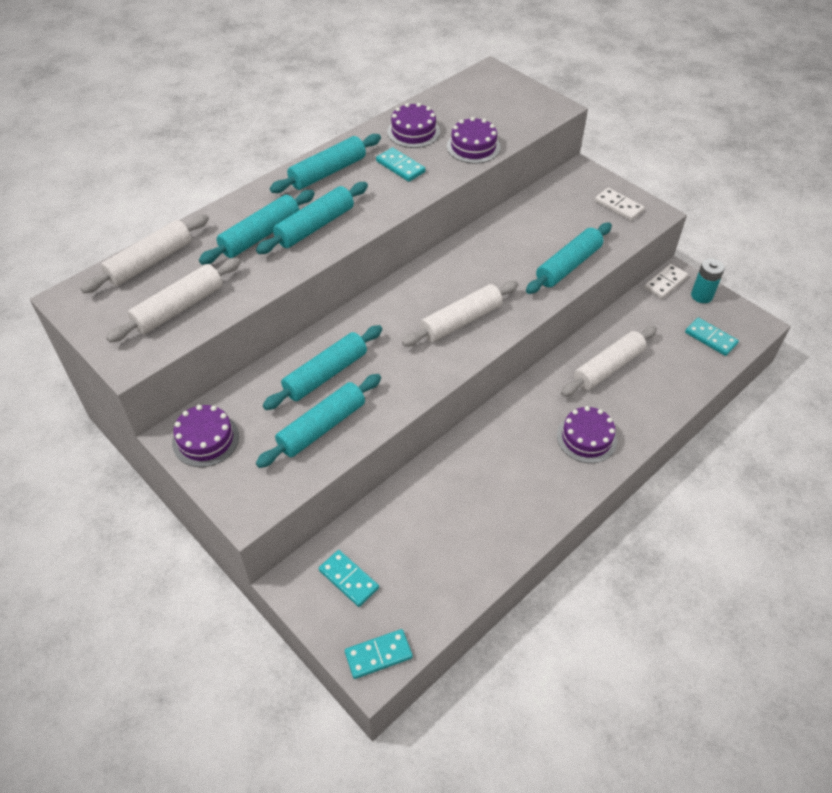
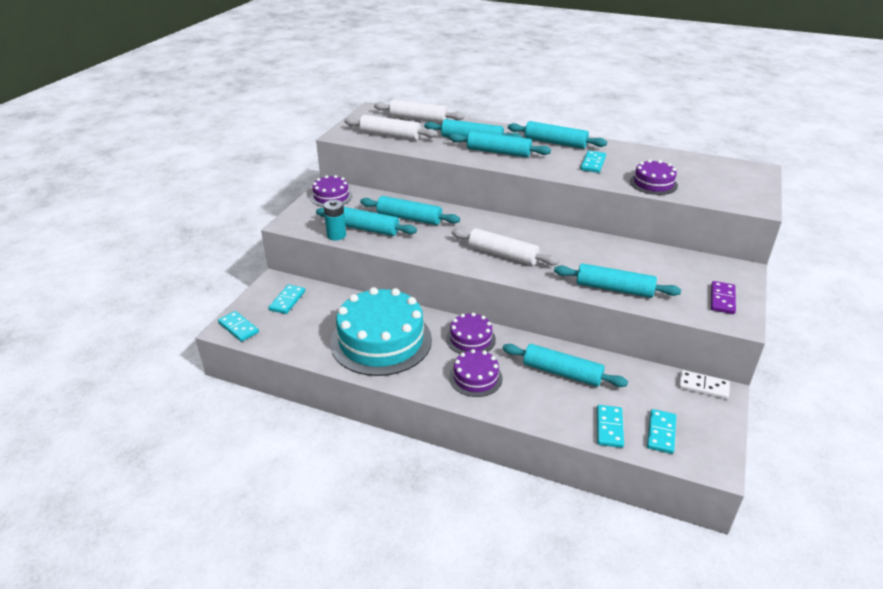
camera: 65 degrees right, 15 degrees down
purple cake [387,103,440,148] -> purple cake moved to [446,313,496,354]
white rolling pin [561,326,657,397] -> turquoise rolling pin [502,344,628,387]
white domino [595,188,645,221] -> purple domino [711,281,736,314]
turquoise battery [691,258,725,303] -> turquoise battery moved to [323,200,346,240]
none -> turquoise cake [330,287,432,376]
none -> turquoise domino [597,405,624,448]

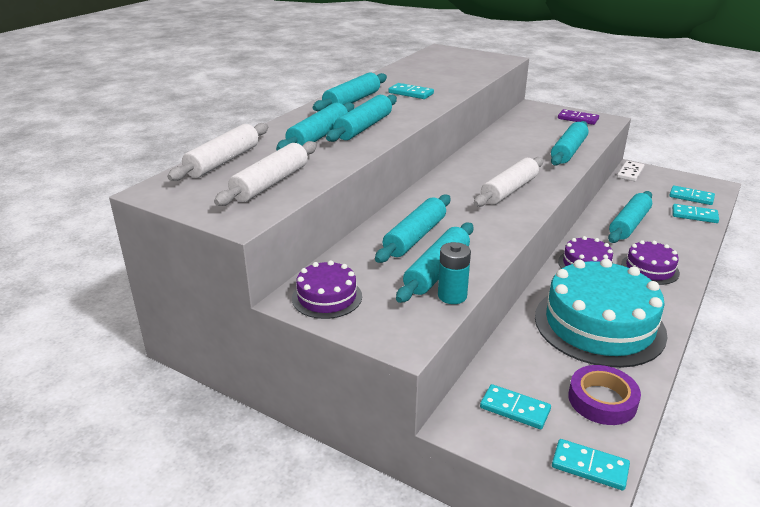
camera: 80 degrees left, 5 degrees down
turquoise domino [218,311,259,342] -> turquoise domino turned 60 degrees clockwise [552,439,630,490]
purple cake [630,159,678,195] -> none
none -> purple tape [568,365,641,425]

